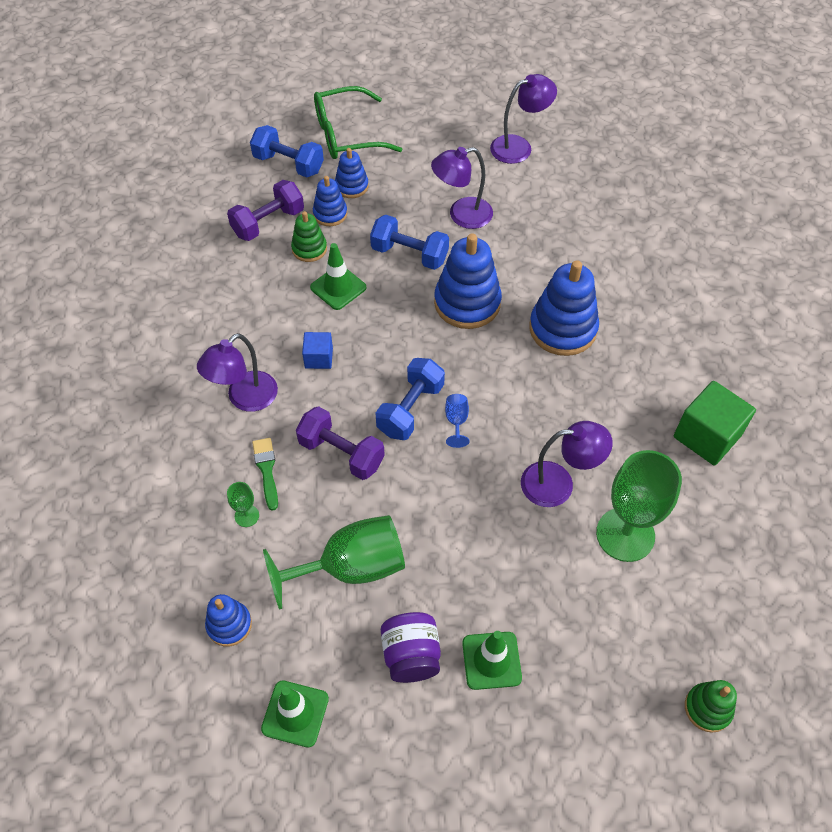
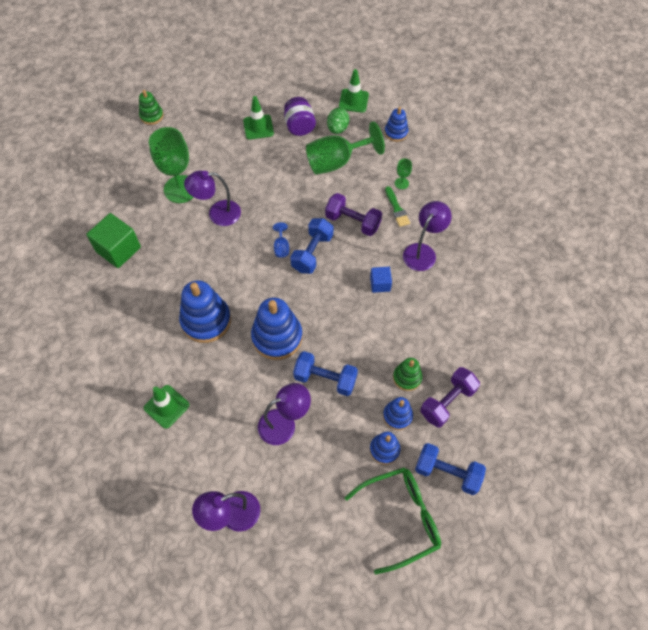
camera: 175 degrees right, 5 degrees up
green traffic cone [310,243,366,310] -> green traffic cone moved to [144,385,190,429]
none -> green egg [327,108,349,134]

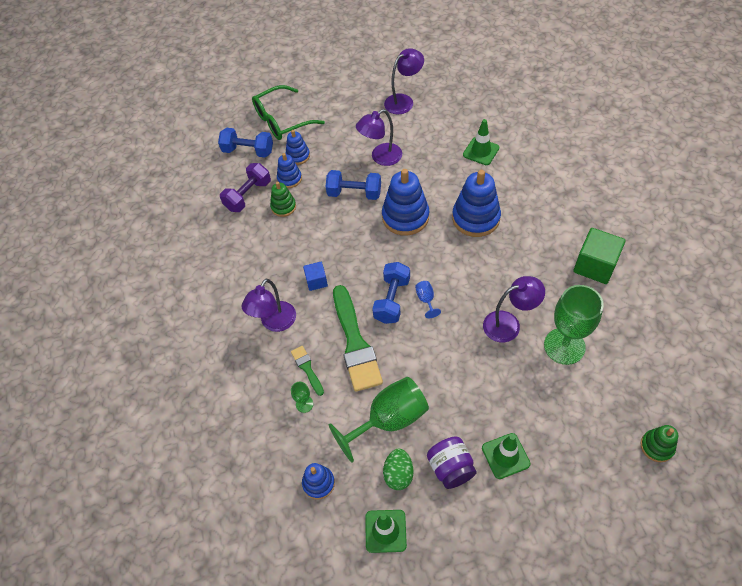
camera: 175 degrees right, 5 degrees down
purple dumbbell [325,193,382,236] -> green brush [333,285,383,392]

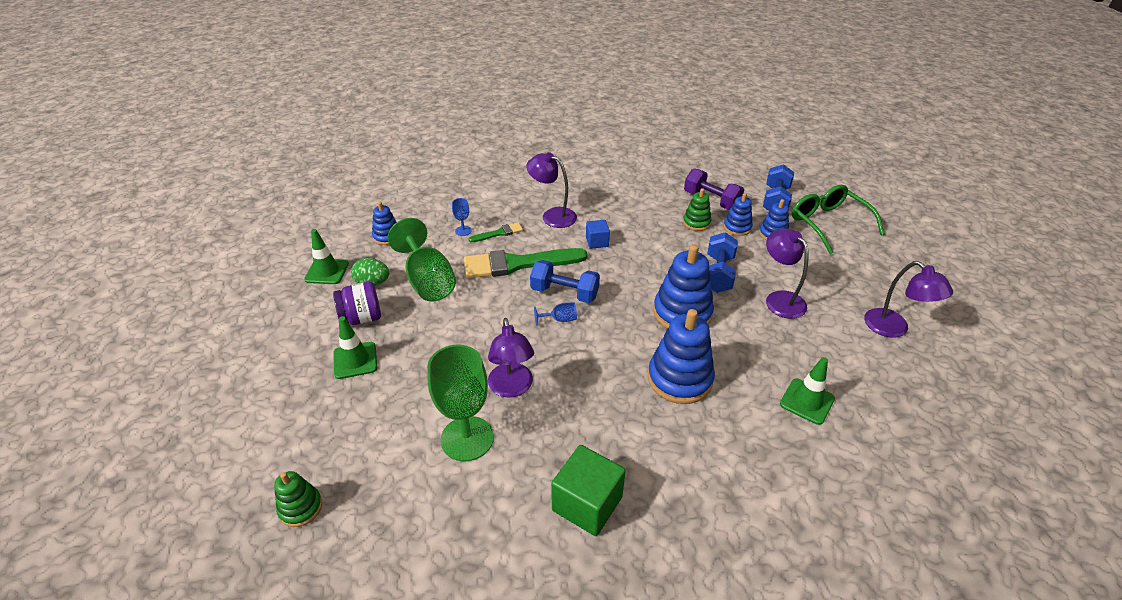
camera: 90 degrees right, 15 degrees down
green goblet [291,382,313,413] -> blue goblet [452,198,472,236]

